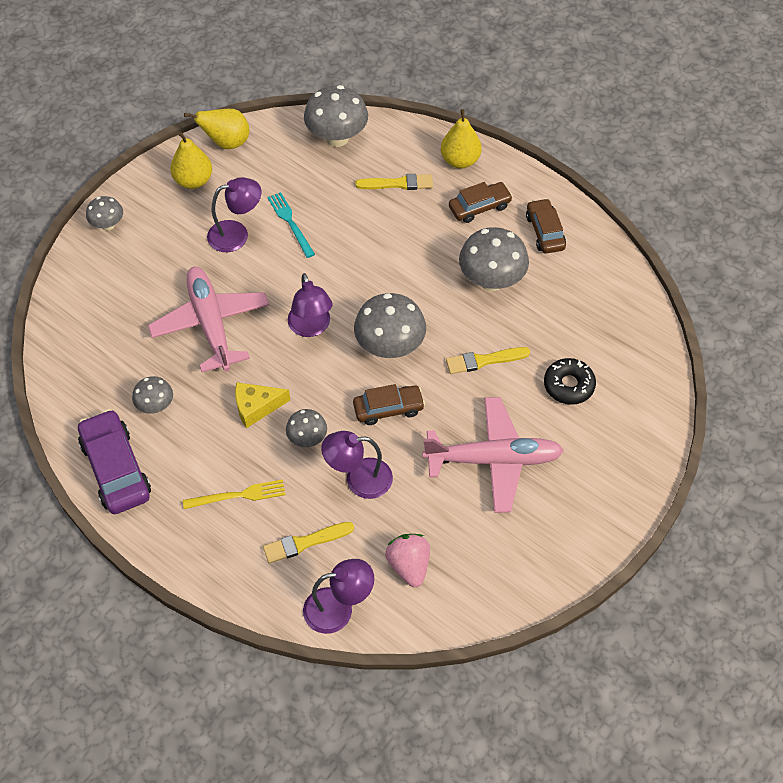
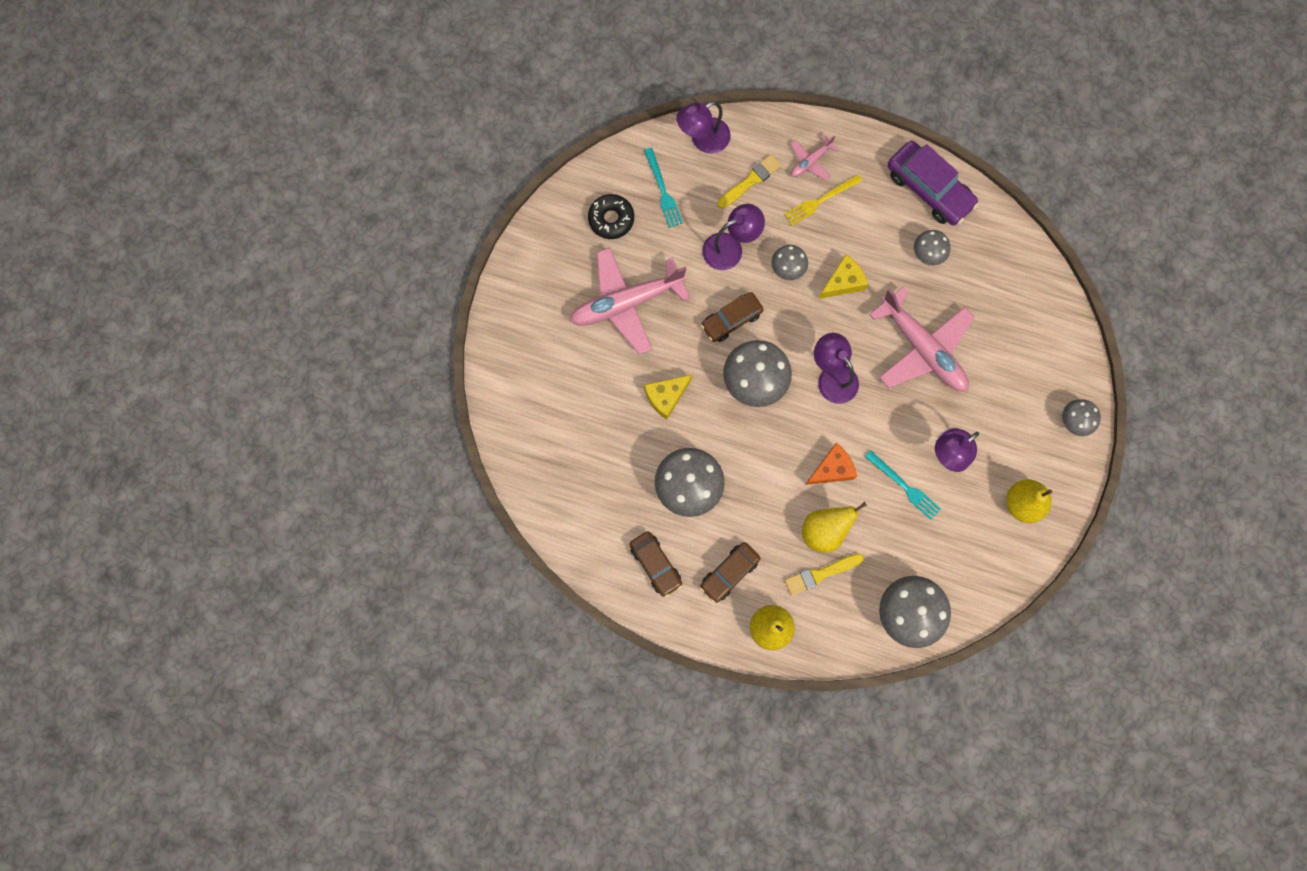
camera: 160 degrees right, 20 degrees up
yellow pear [184,109,250,149] -> yellow pear moved to [802,502,867,553]
pink strawberry [385,534,430,587] -> turquoise fork [644,148,683,228]
yellow brush [446,347,530,374] -> yellow cheese [644,375,692,420]
black donut [544,358,596,405] -> black donut moved to [588,194,634,239]
none -> pink plane [791,135,839,181]
none -> orange cheese [805,443,857,485]

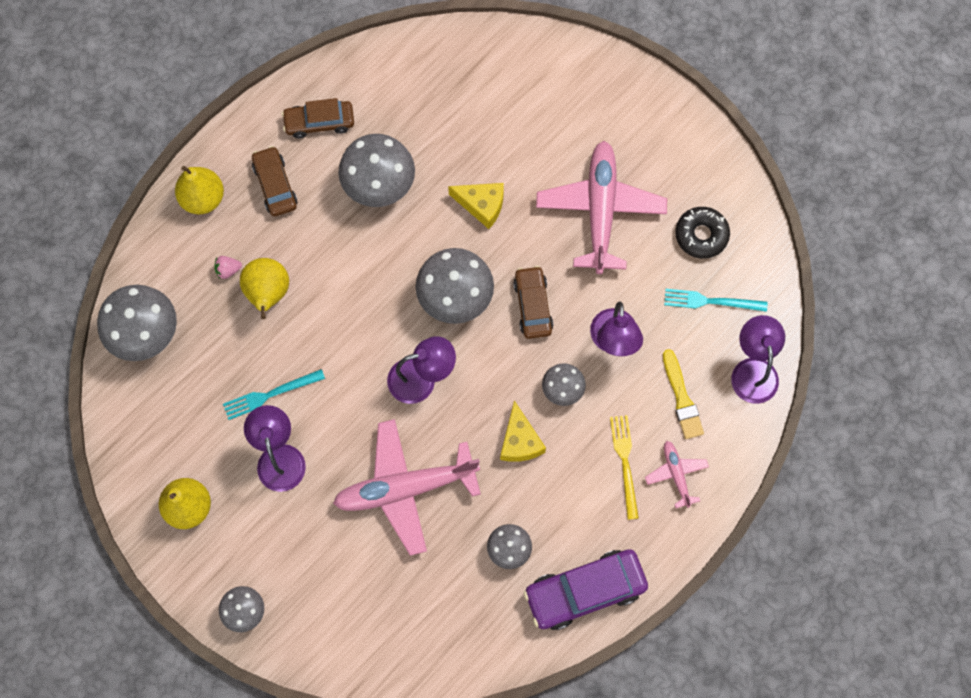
camera: 115 degrees right, 5 degrees down
yellow cheese [644,375,692,420] -> yellow cheese turned 120 degrees clockwise [448,183,504,229]
yellow brush [785,553,864,596] -> pink strawberry [214,256,242,279]
orange cheese [805,443,857,485] -> none

